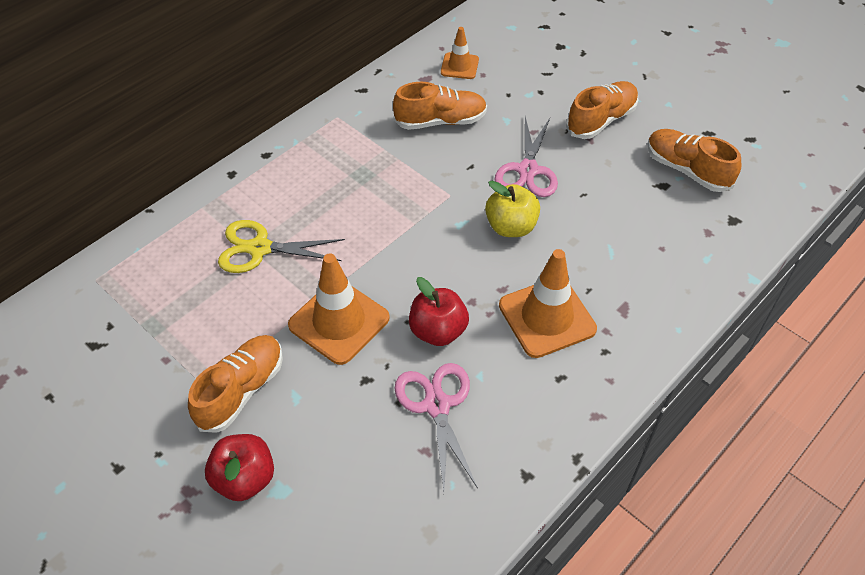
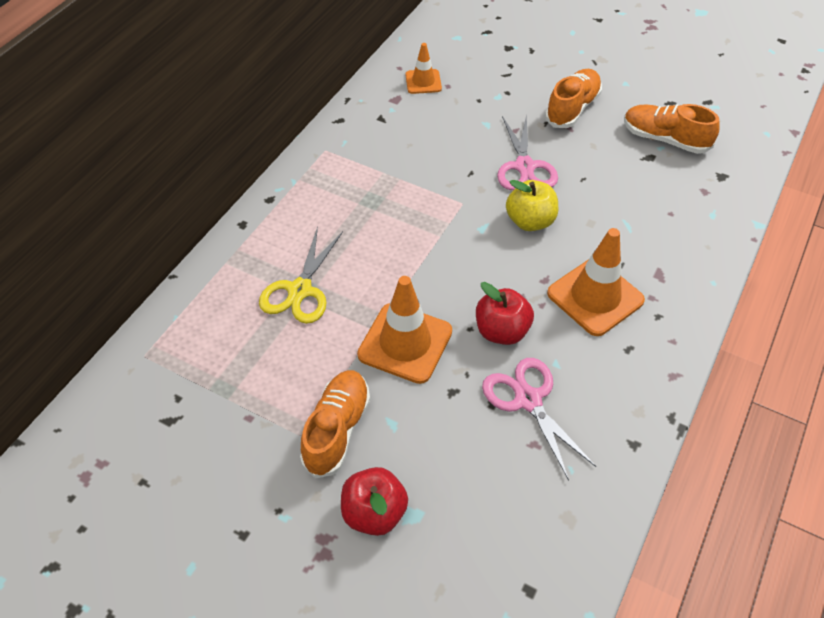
camera: 15 degrees left, 0 degrees up
yellow scissors [218,220,345,273] -> yellow scissors turned 60 degrees counterclockwise [259,226,343,324]
orange shoe [393,82,487,130] -> none

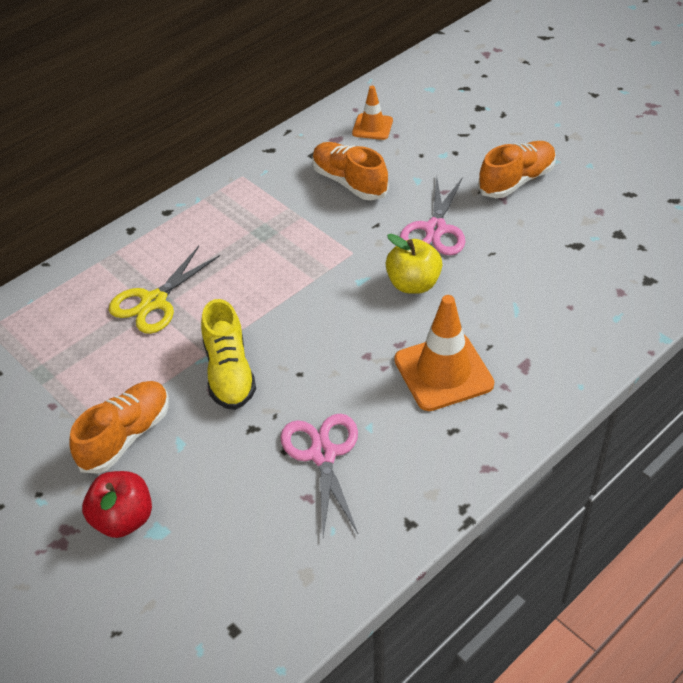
camera: 20 degrees right, 5 degrees down
orange traffic cone [357,276,452,384] -> yellow shoe [201,299,256,410]
red apple [476,282,534,345] -> none
orange shoe [624,104,720,154] -> orange shoe moved to [312,142,389,200]

